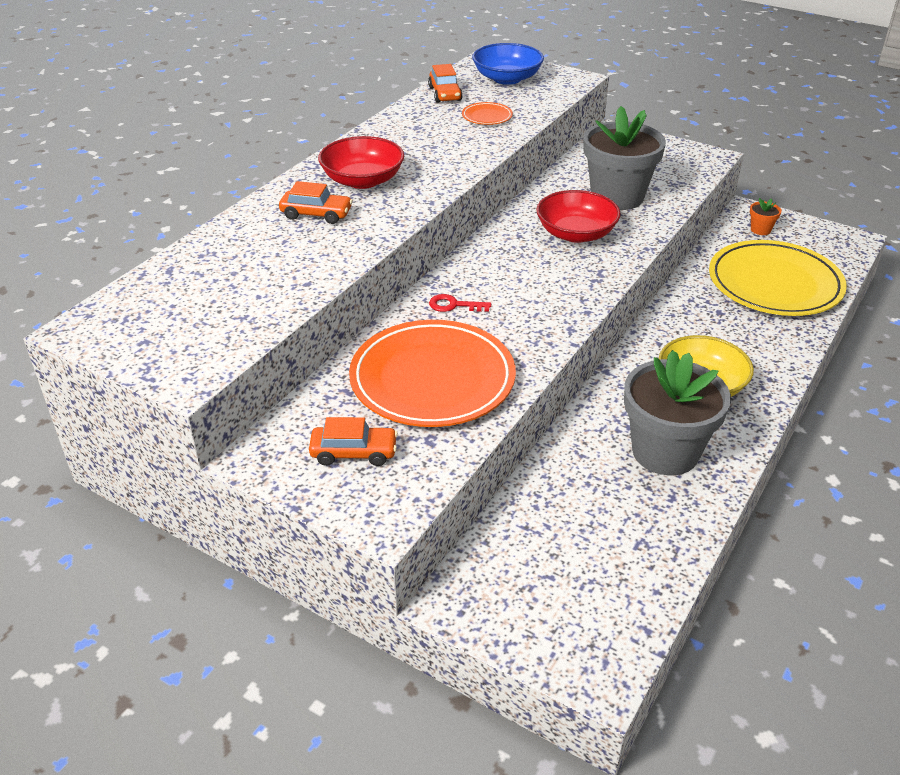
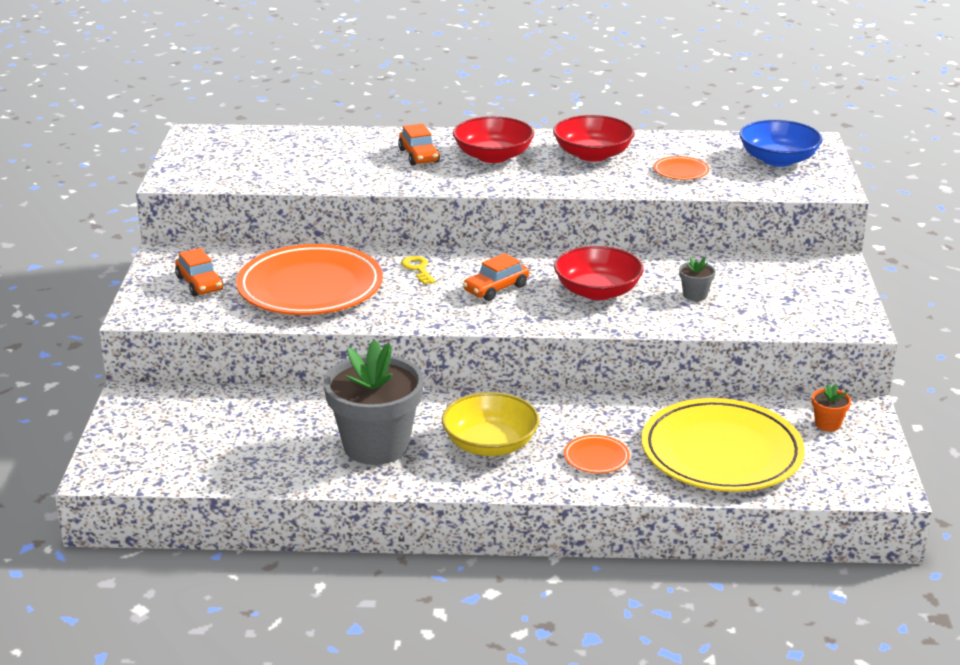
camera: 60 degrees right, 10 degrees down
orange car [428,64,463,103] -> orange car moved to [463,253,529,301]
red key [429,294,491,312] -> yellow key [401,256,436,284]
grey flower pot [584,106,666,210] -> grey flower pot [679,257,715,301], size x0.40
none -> red bowl [553,115,635,162]
none -> orange plate [564,435,630,473]

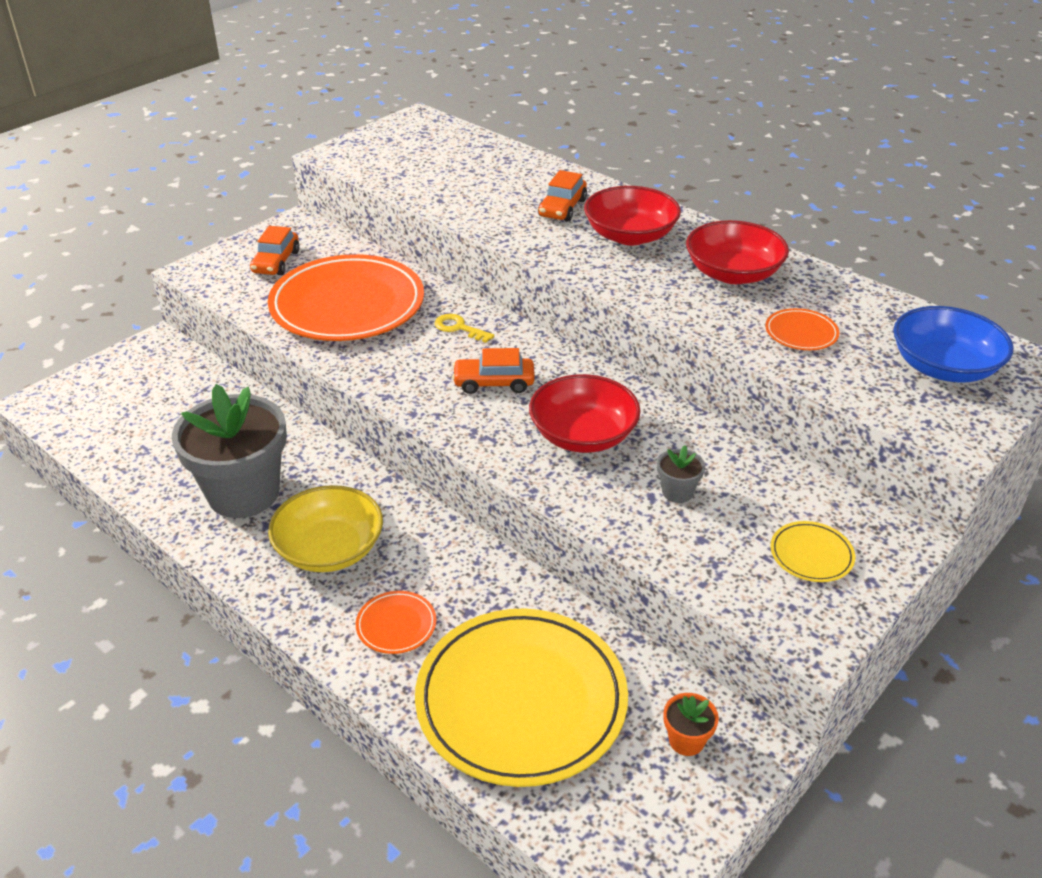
camera: 40 degrees right, 10 degrees up
yellow key [401,256,436,284] -> yellow key turned 75 degrees counterclockwise [435,314,494,343]
none -> yellow plate [770,521,855,582]

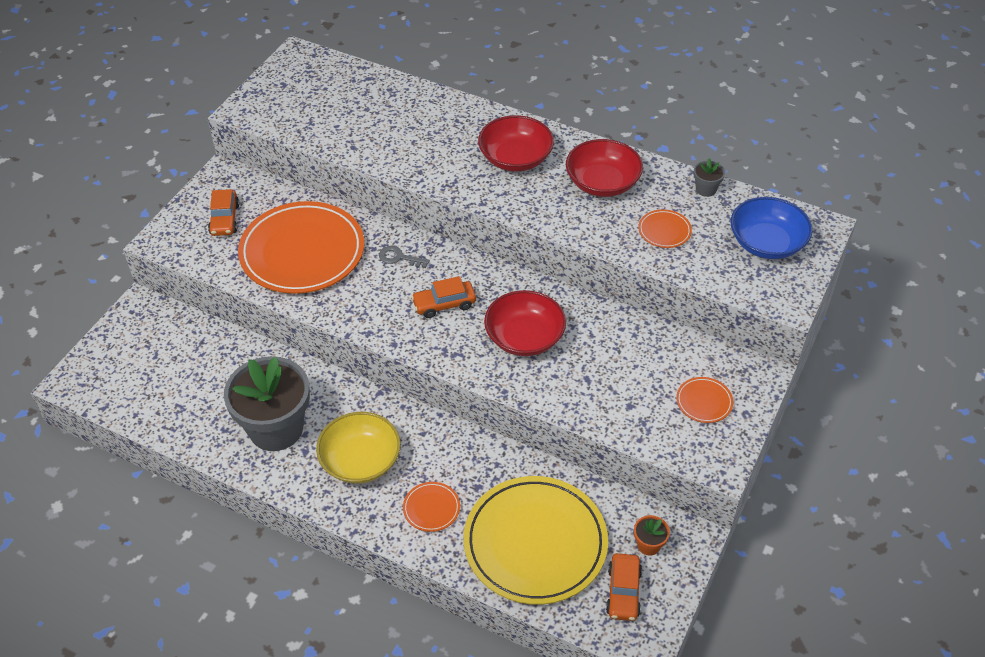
camera: 15 degrees left, 10 degrees up
yellow key [435,314,494,343] -> grey key [379,246,430,268]
orange car [538,170,587,221] -> orange car moved to [606,553,642,621]
grey flower pot [657,445,705,503] -> grey flower pot moved to [694,158,725,197]
yellow plate [770,521,855,582] -> orange plate [676,377,733,423]

